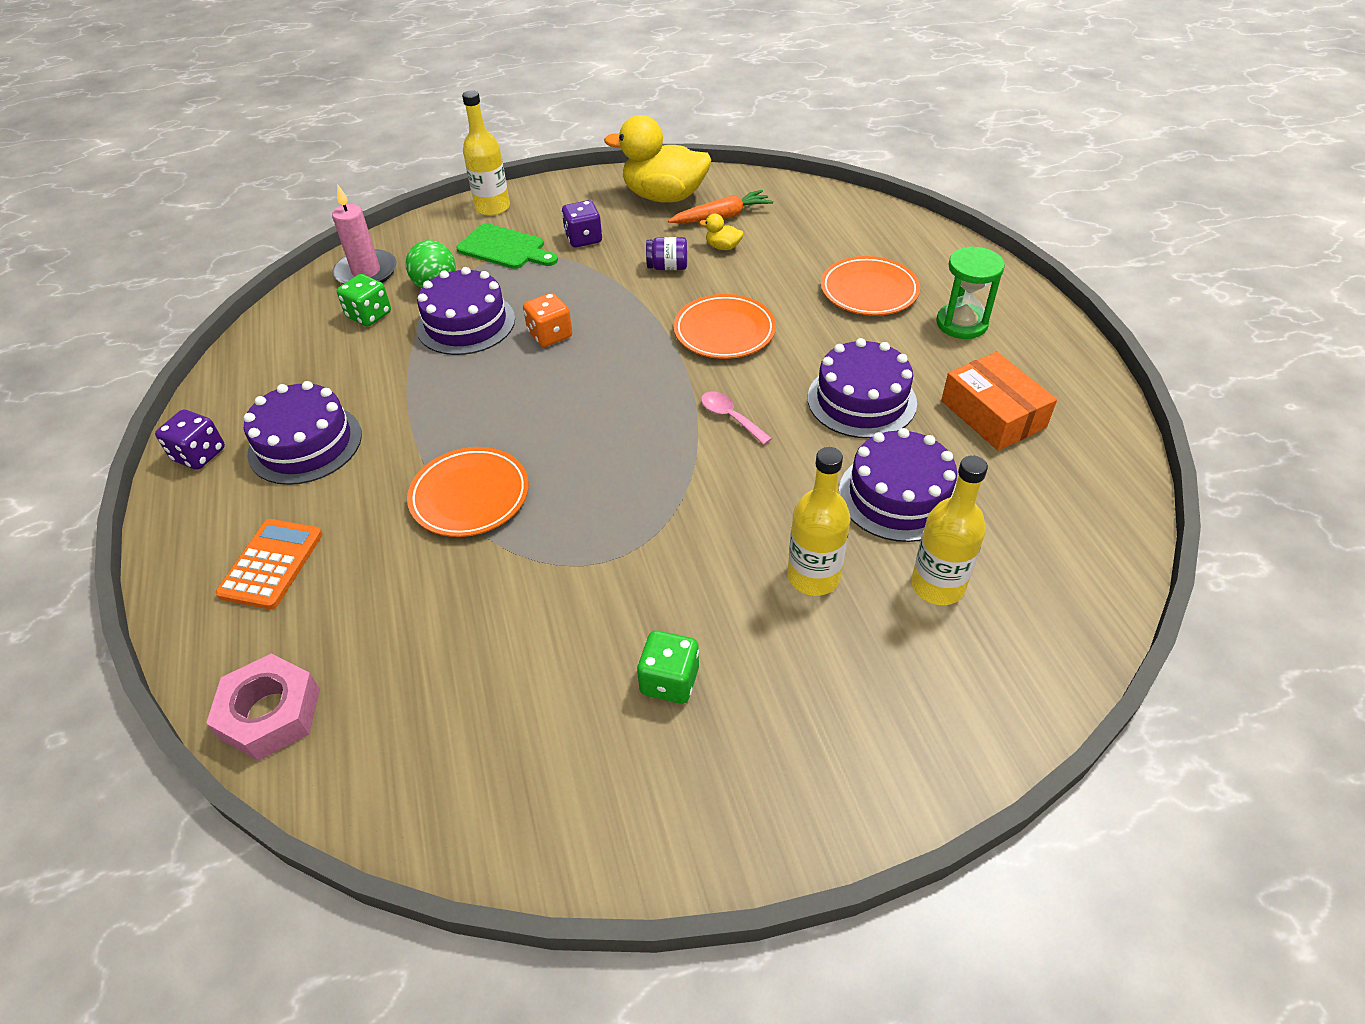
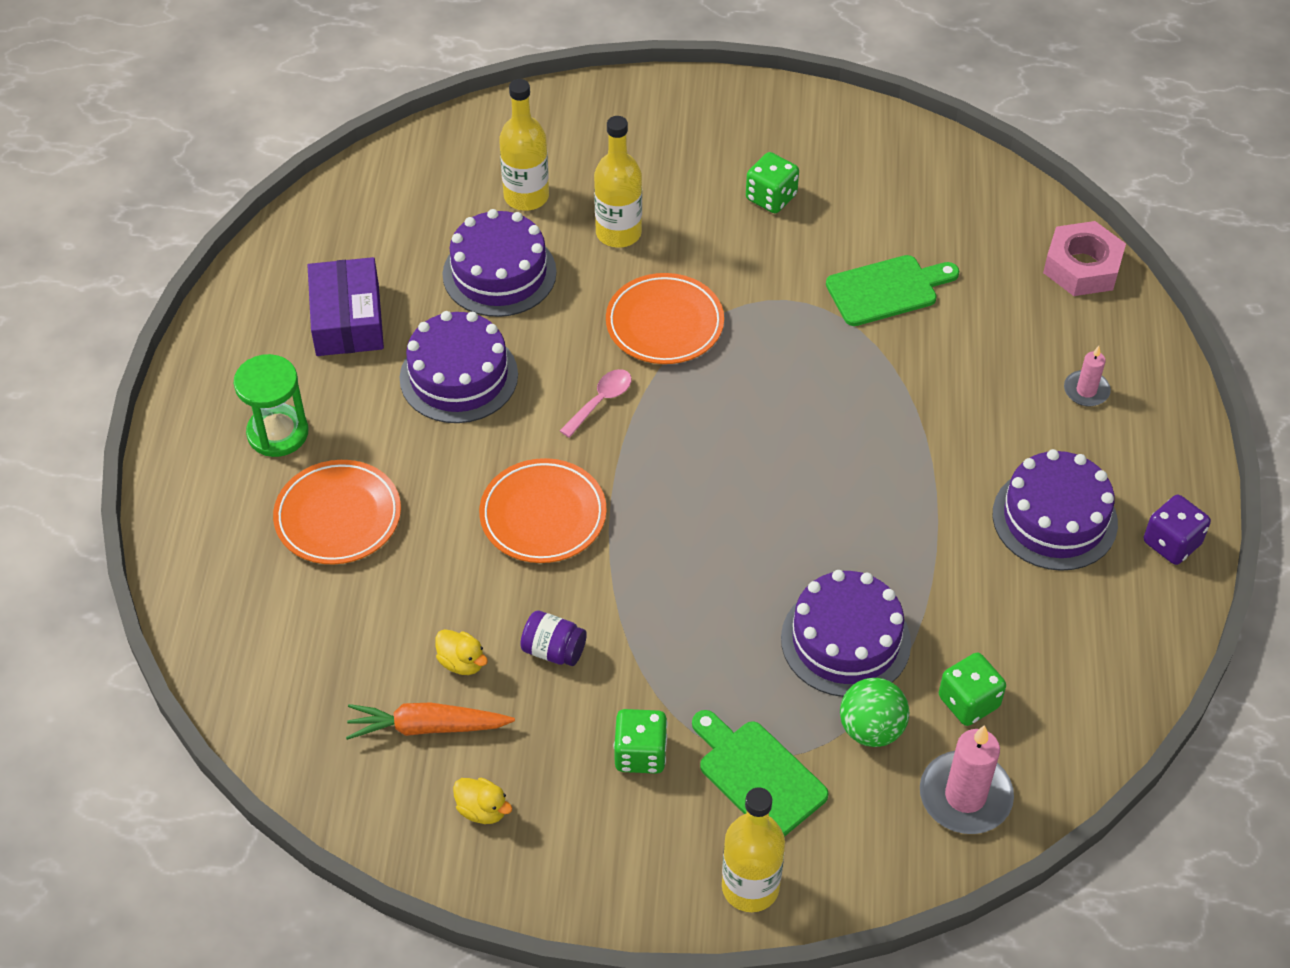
camera: 160 degrees left, 5 degrees up
orange calculator [215,519,323,609] -> pink candle [1064,346,1111,406]
orange plate [407,447,529,537] -> orange plate moved to [606,273,724,364]
orange dice [523,293,572,347] -> none
purple dice [562,200,602,247] -> green dice [614,709,668,774]
yellow duck [604,115,711,203] -> yellow duck [453,778,512,824], size x0.40
pink spoon [701,391,772,445] -> pink spoon turned 120 degrees counterclockwise [560,369,632,438]
orange box [941,352,1057,451] -> purple box [307,257,384,356]
none -> green cutting board [826,255,959,326]

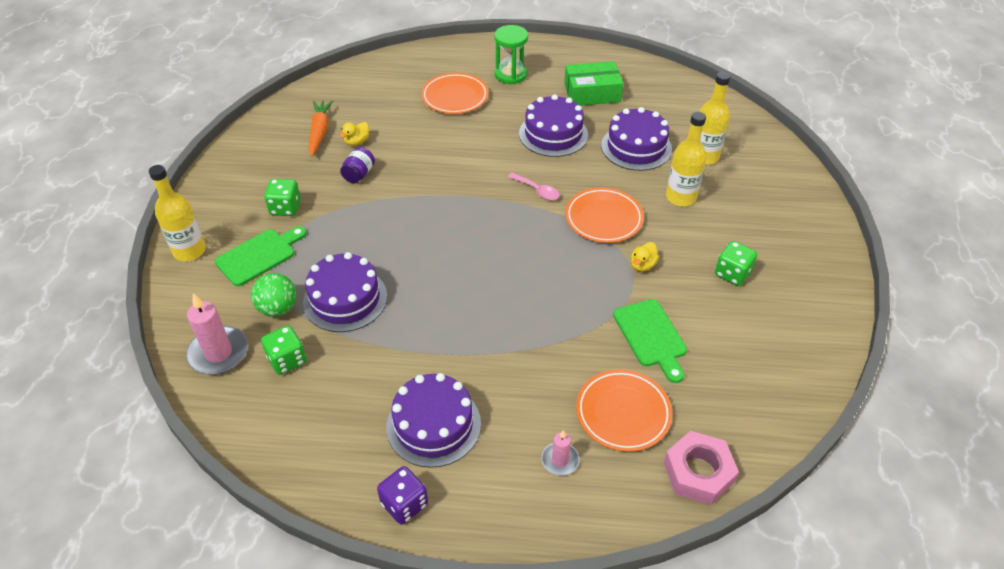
camera: 90 degrees right, 5 degrees down
purple box [307,257,384,356] -> green box [564,61,624,106]
yellow duck [453,778,512,824] -> yellow duck moved to [631,242,659,272]
orange plate [479,458,607,563] -> orange plate moved to [576,369,673,452]

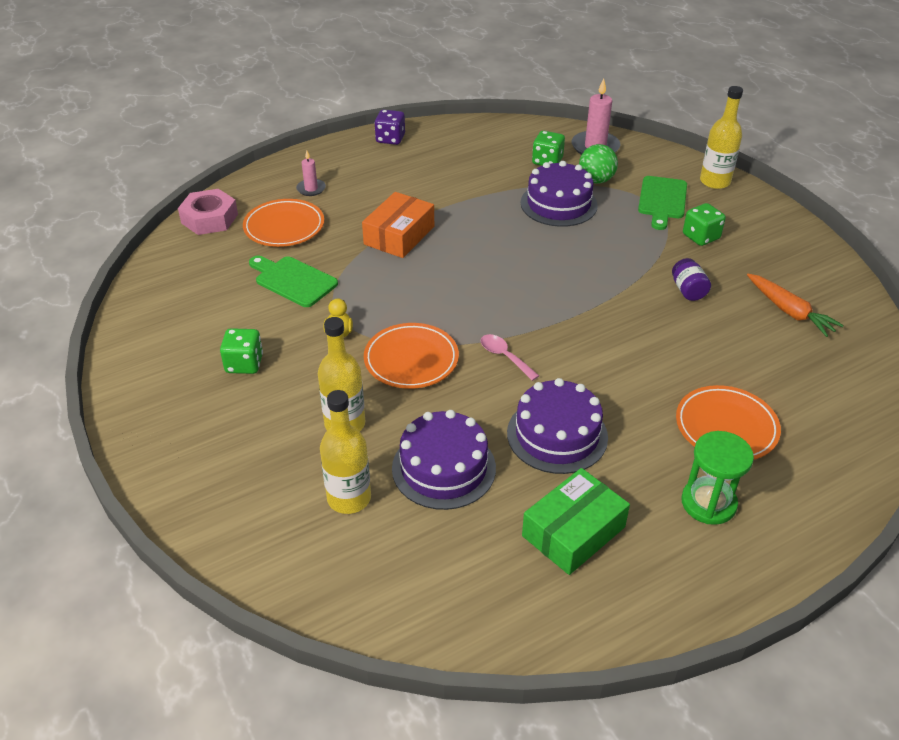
camera: 145 degrees right, 5 degrees down
yellow duck [340,122,369,146] -> none
purple cake [386,373,481,468] -> none
pink spoon [508,173,560,200] -> pink spoon turned 45 degrees clockwise [481,334,539,381]
none -> orange box [362,192,434,258]

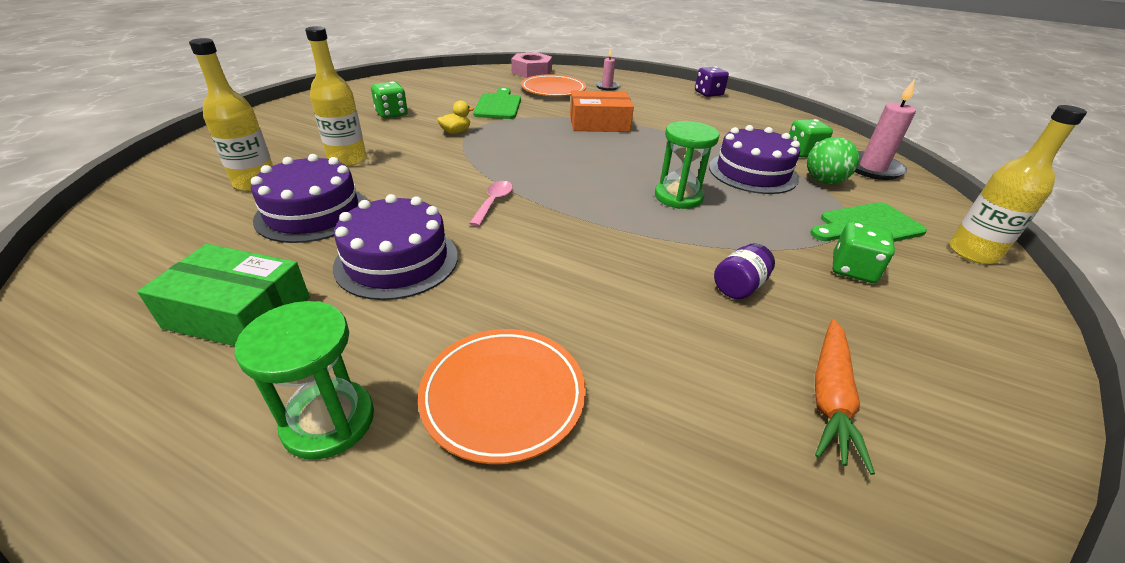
camera: 55 degrees right, 5 degrees down
orange plate [364,323,459,389] -> none
none -> green hourglass [655,121,720,209]

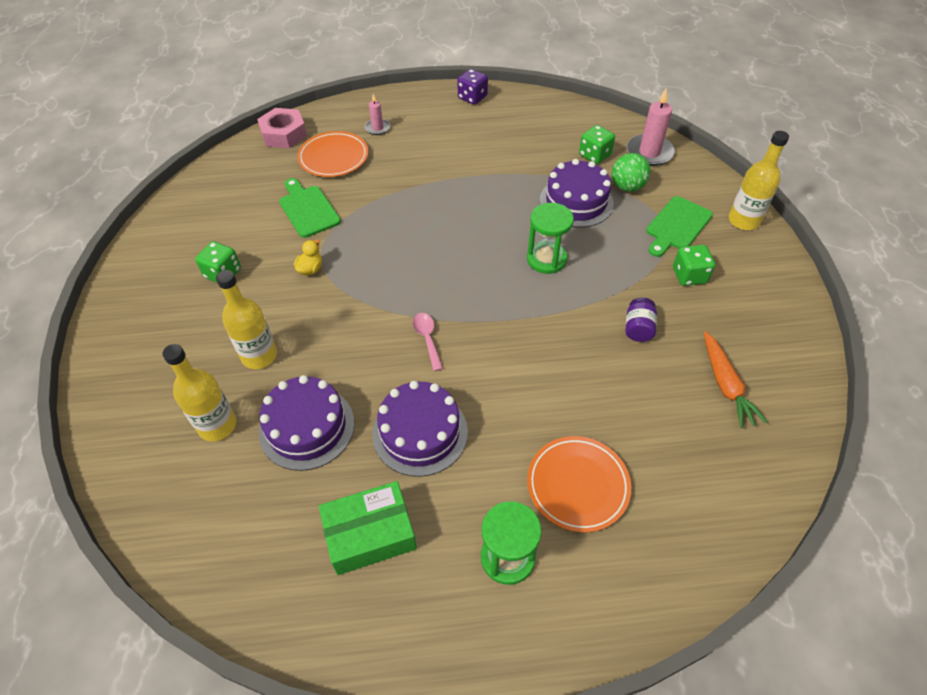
camera: 30 degrees left, 15 degrees up
orange box [570,90,634,132] -> none

